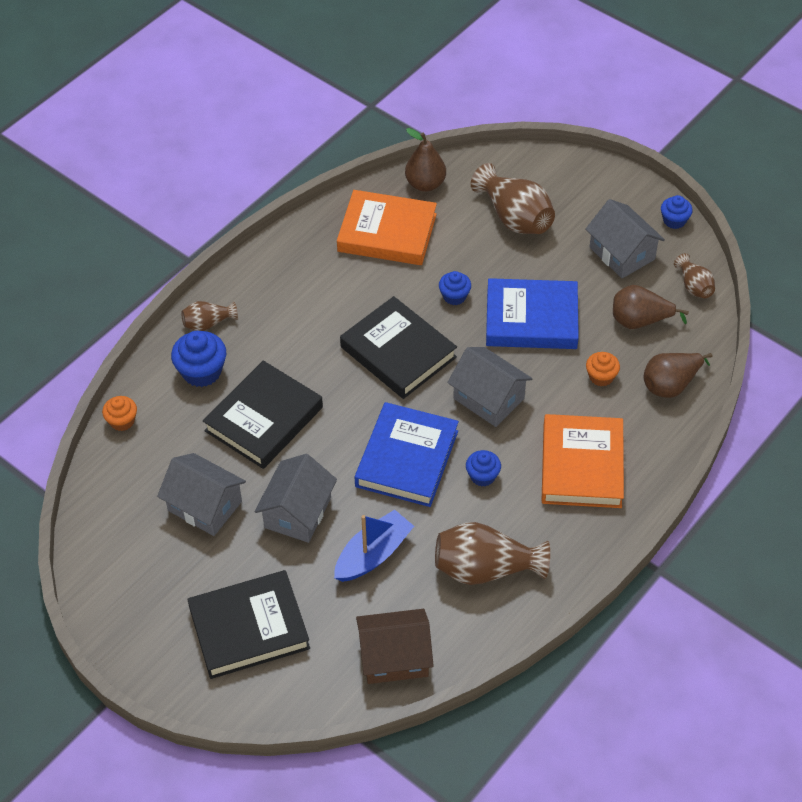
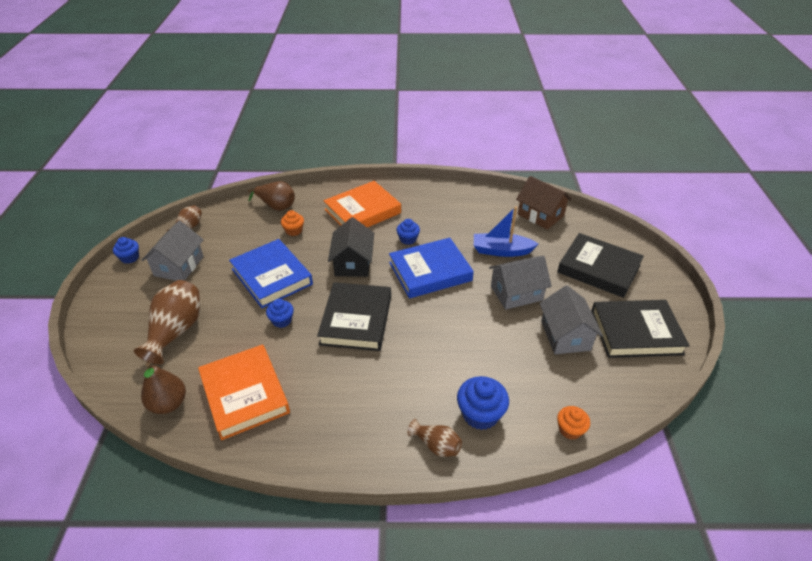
camera: 130 degrees left, 10 degrees down
black book [203,361,323,469] -> black book moved to [591,300,690,358]
brown vase [435,522,550,585] -> none
grey house [447,347,533,427] -> black house [328,217,374,277]
brown pear [613,285,689,329] -> none

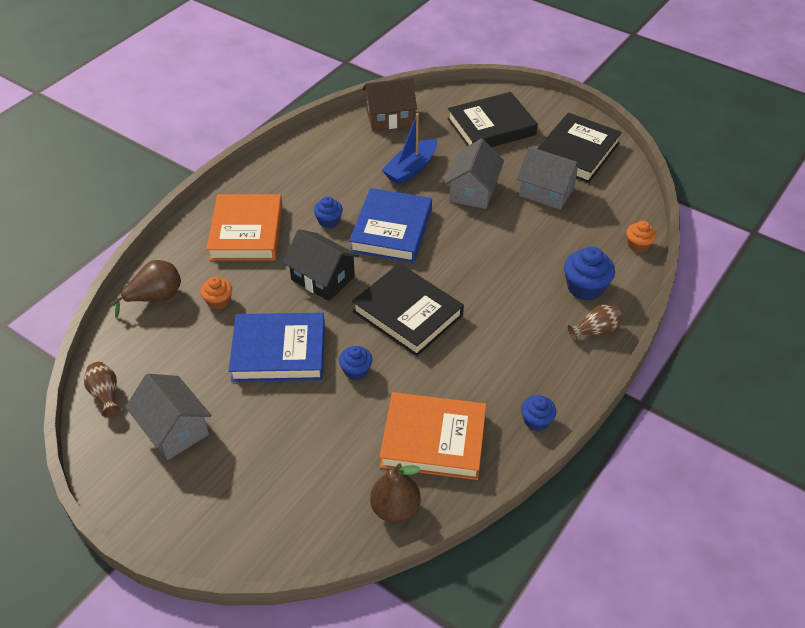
camera: 55 degrees left, 5 degrees up
blue cupcake [113,237,139,264] -> blue cupcake moved to [521,395,556,431]
brown vase [134,280,200,364] -> none

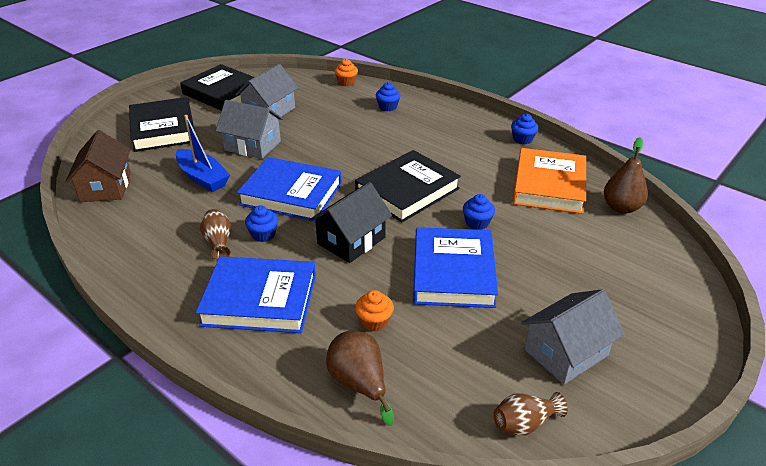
camera: 85 degrees left, 10 degrees down
orange book [206,194,283,260] -> blue book [196,256,316,333]
blue cupcake [564,246,615,301] -> blue cupcake [376,82,401,111], size x0.62
brown vase [568,305,622,342] -> brown vase moved to [200,209,231,260]

